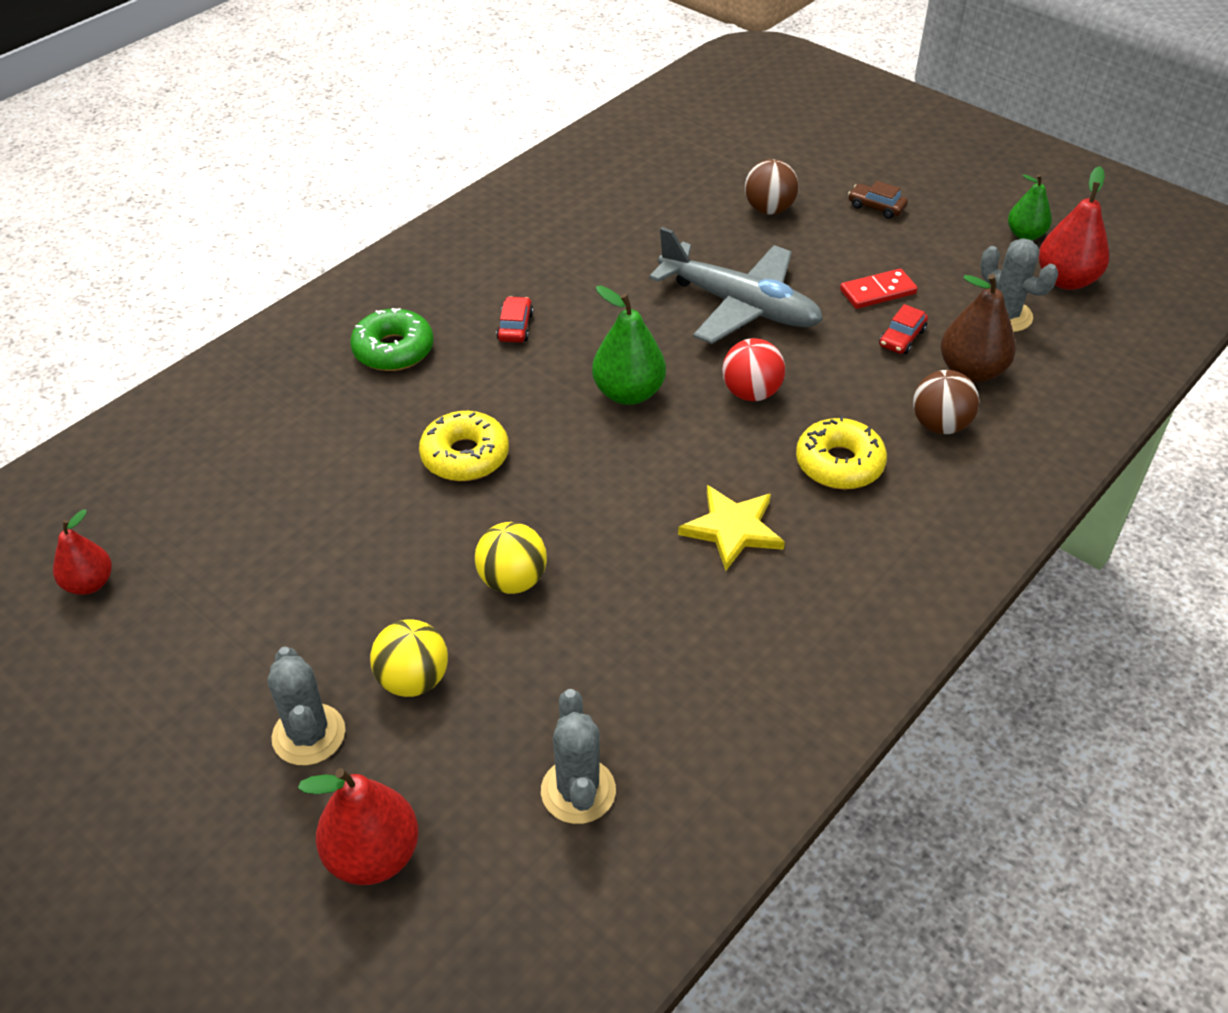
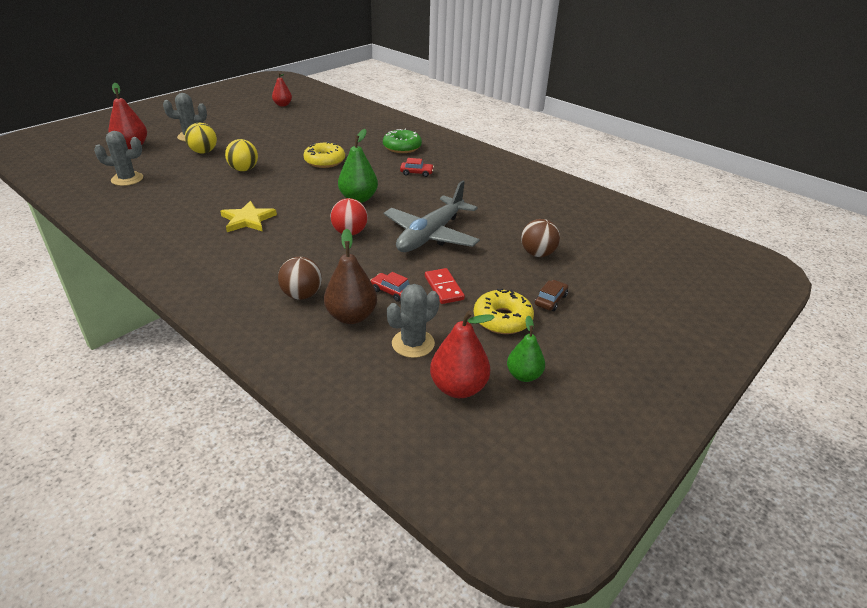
camera: 90 degrees right, 10 degrees down
yellow donut [796,416,887,490] -> yellow donut moved to [474,289,534,334]

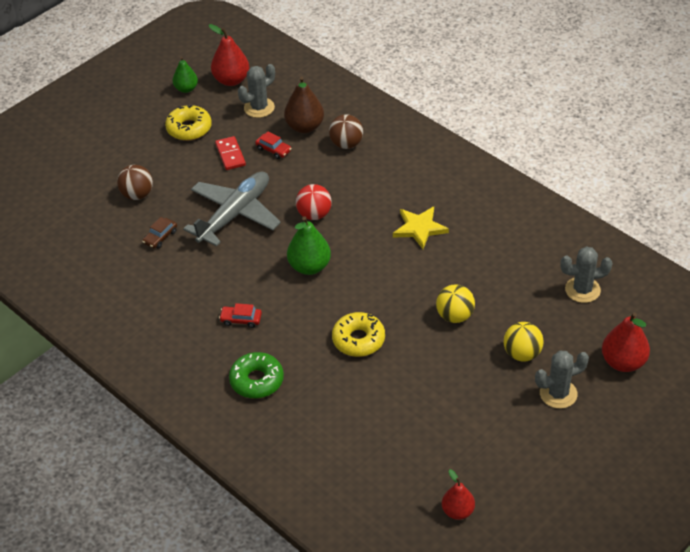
camera: 175 degrees left, 10 degrees up
brown car [535,280,568,311] -> brown car moved to [142,217,177,249]

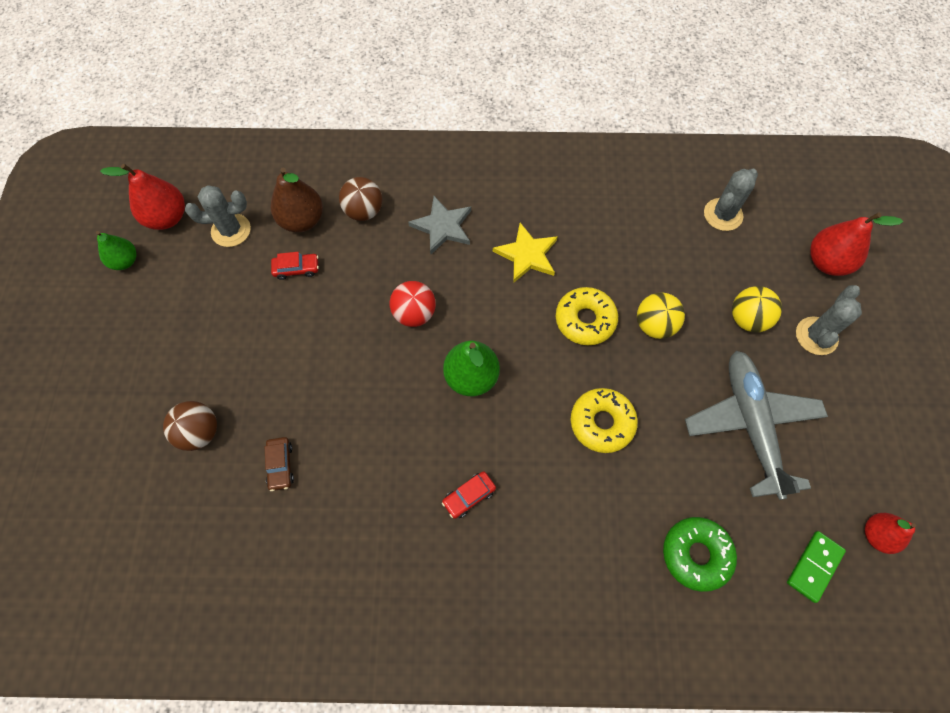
camera: 45 degrees left, 20 degrees up
yellow donut [165,105,212,141] -> yellow donut moved to [556,287,618,345]
grey plane [183,172,281,247] -> grey plane moved to [685,351,828,500]
red domino [215,136,246,170] -> none
green donut [229,352,284,399] -> green donut moved to [663,517,737,592]
grey cactus [238,64,275,118] -> grey cactus turned 75 degrees clockwise [185,185,251,247]
none -> grey star [408,196,471,254]
none -> green domino [787,531,846,603]

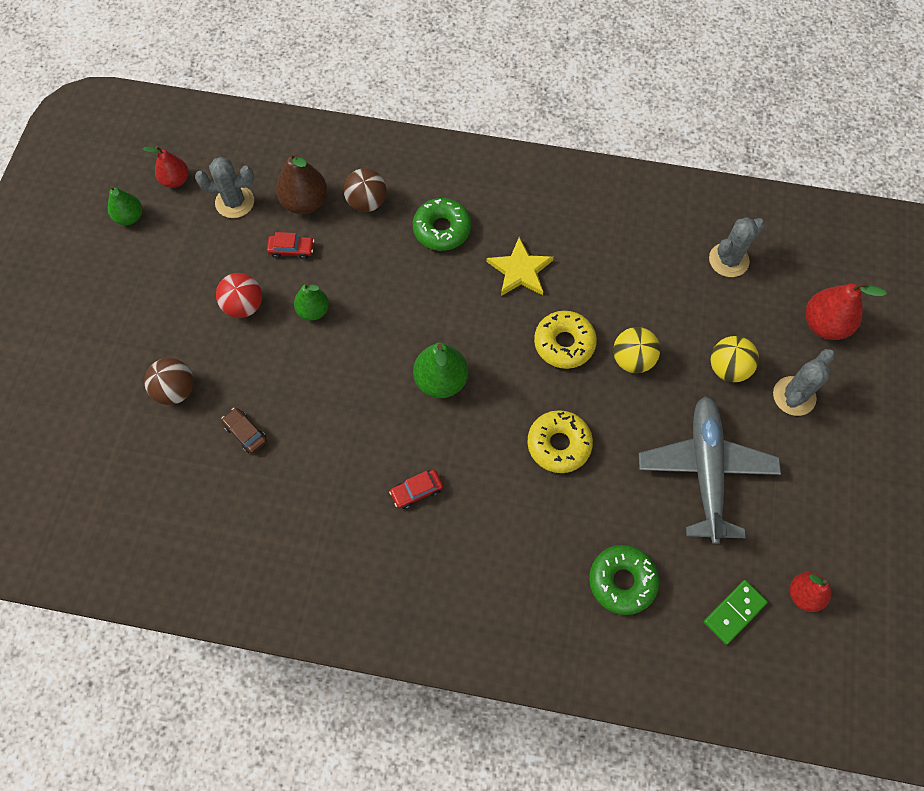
camera: 10 degrees right, 0 degrees up
red pear [100,164,185,230] -> red pear [143,146,188,188], size x0.65
brown car [265,437,294,491] -> brown car turned 135 degrees clockwise [221,408,267,454]
red ball [390,281,436,327] -> red ball moved to [216,273,262,318]
grey star [408,196,471,254] -> green donut [413,198,471,251]
none -> green pear [294,282,329,321]

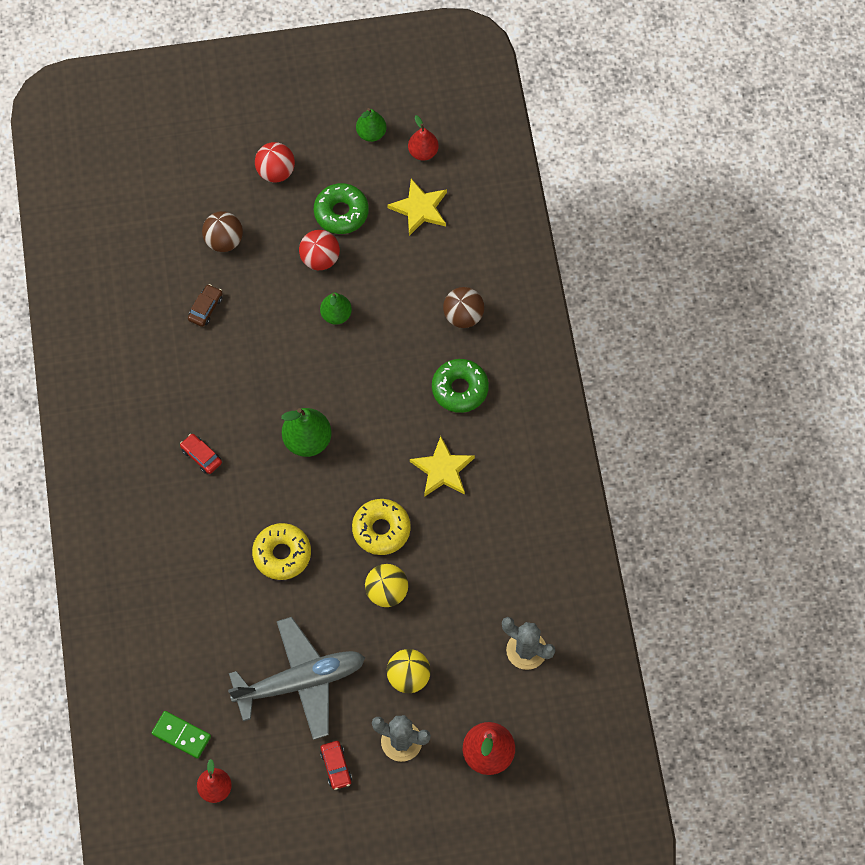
camera: 70 degrees right, 0 degrees up
grey cactus [195,157,254,218] -> yellow star [387,179,447,236]
red car [267,232,315,259] -> red car moved to [320,741,352,790]
brown pear [276,151,327,214] -> none
green donut [589,545,659,615] -> green donut moved to [314,183,369,234]
none -> red ball [255,142,295,183]

